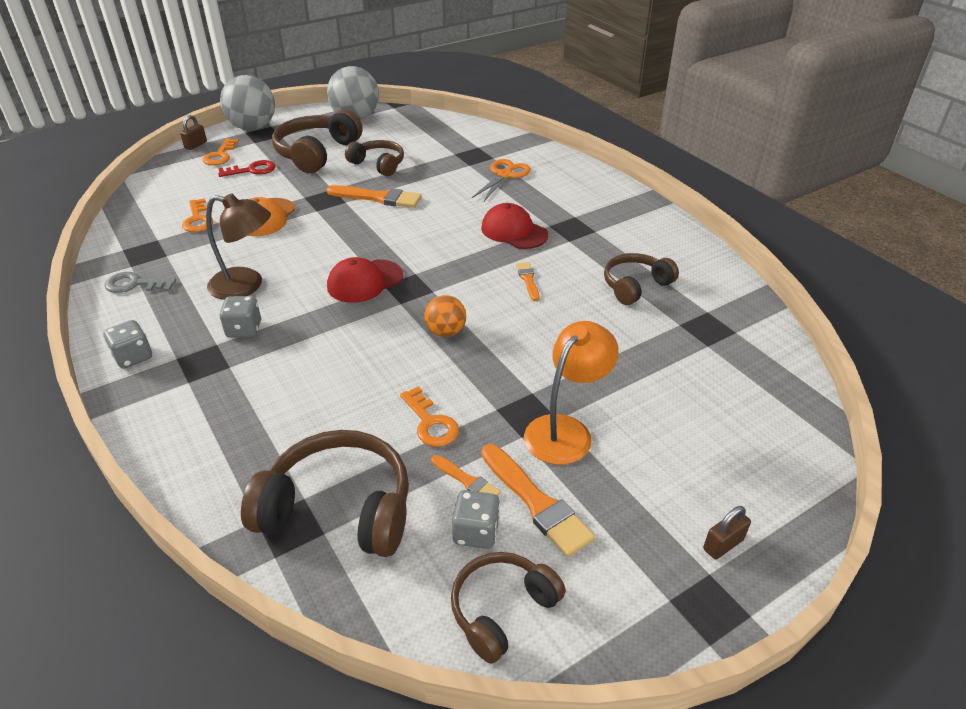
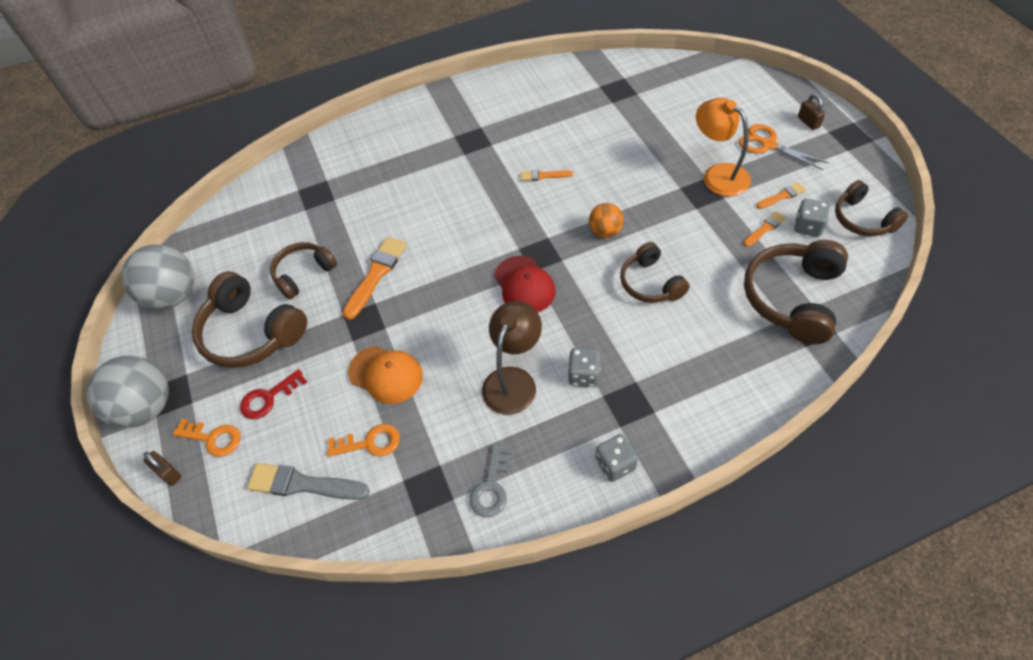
camera: 75 degrees left, 15 degrees up
red key [218,160,276,177] -> red key turned 120 degrees counterclockwise [240,369,307,419]
orange key [400,386,459,447] -> none
orange scissors [472,159,531,202] -> orange scissors moved to [739,124,828,170]
red cap [481,203,548,249] -> none
orange brush [482,444,595,557] -> orange brush [756,182,806,209], size x0.55
brown headphones [604,253,679,305] -> brown headphones moved to [620,242,690,303]
none -> grey brush [247,463,370,500]

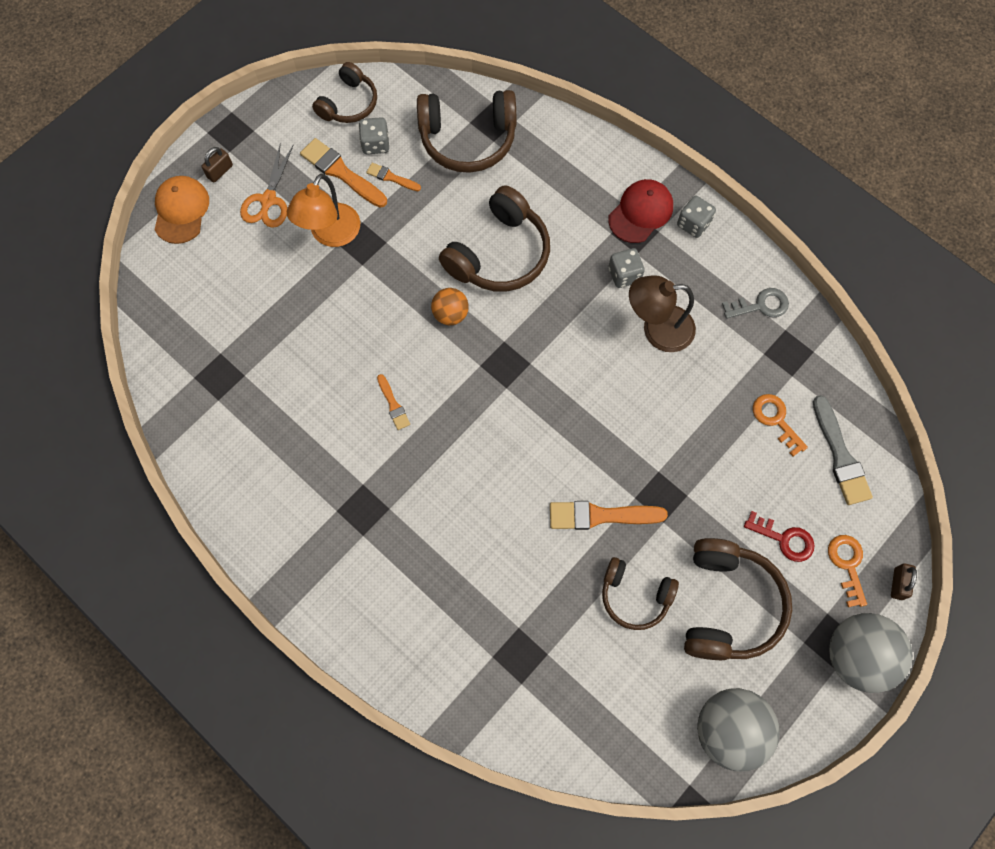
camera: 120 degrees left, 15 degrees up
orange cap [348,346,423,404] -> orange cap moved to [154,176,209,244]
red cap [494,256,556,312] -> red cap moved to [608,179,673,243]
brown headphones [620,242,690,303] -> brown headphones [439,185,550,292], size x1.60
orange brush [756,182,806,209] -> orange brush [300,138,387,207], size x1.82

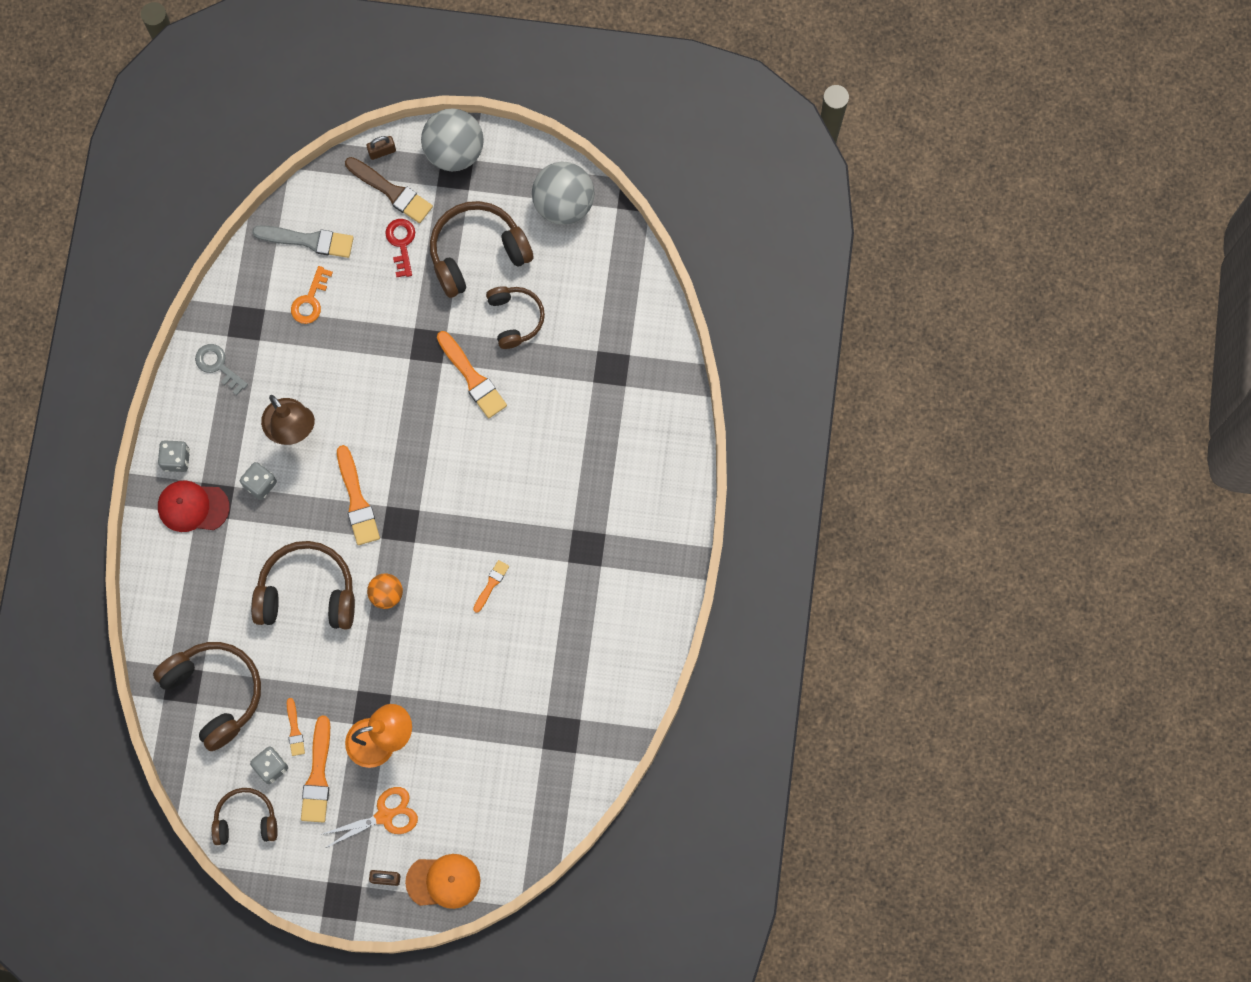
camera: 125 degrees left, 5 degrees up
orange cap [154,176,209,244] -> orange cap turned 150 degrees counterclockwise [405,854,480,909]
grey brush [813,395,873,505] -> grey brush turned 60 degrees clockwise [252,225,354,258]
orange key [828,535,867,607] -> brown brush [345,157,433,223]
none -> orange brush [337,445,380,545]

